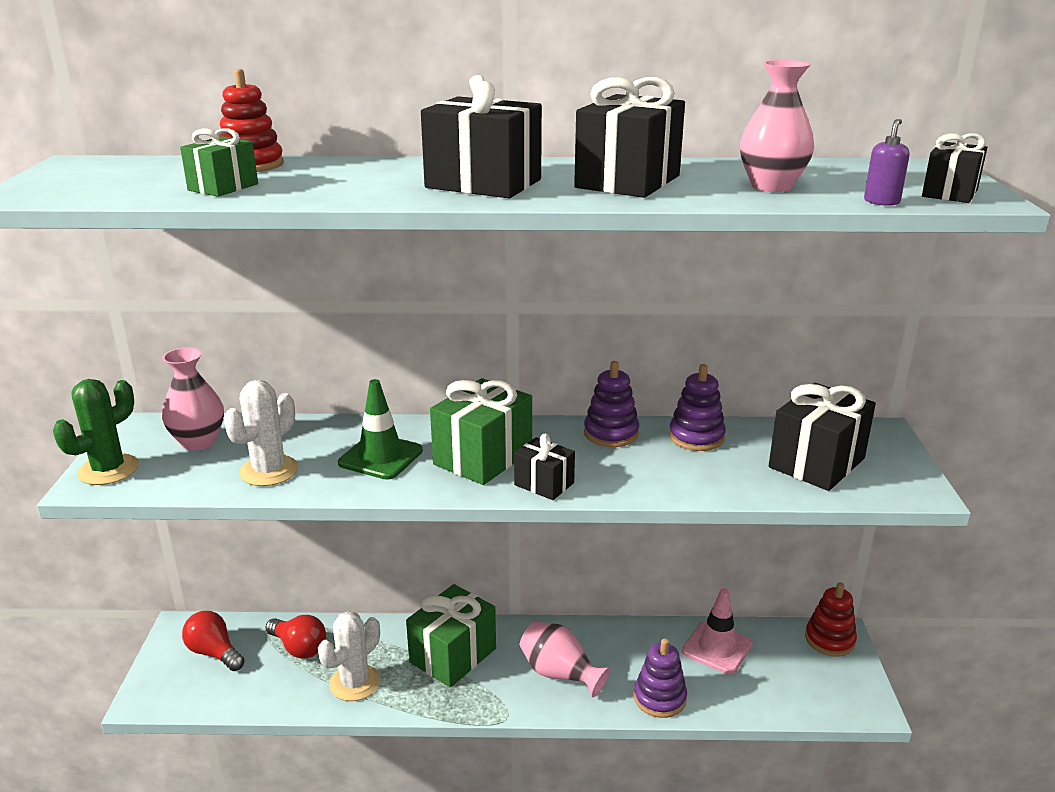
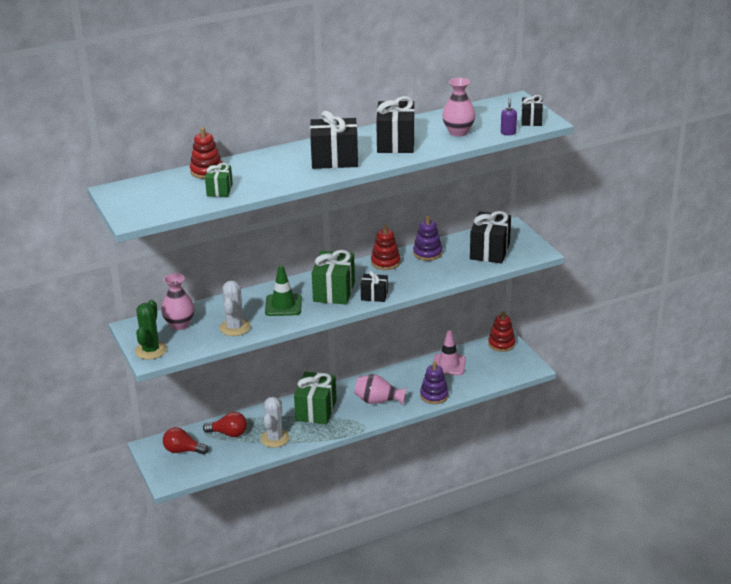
camera: 25 degrees left, 5 degrees up
purple stacking toy [584,361,639,447] -> red stacking toy [371,225,401,270]

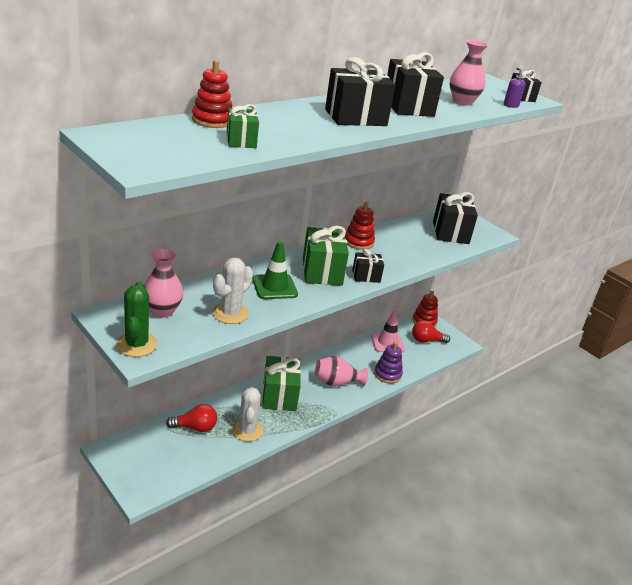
camera: 20 degrees left, 0 degrees up
red light bulb [163,427,209,455] -> red light bulb moved to [412,320,450,343]
white cactus [219,280,251,336] -> white cactus turned 45 degrees clockwise [212,257,253,324]
purple stacking toy [413,216,442,261] -> none

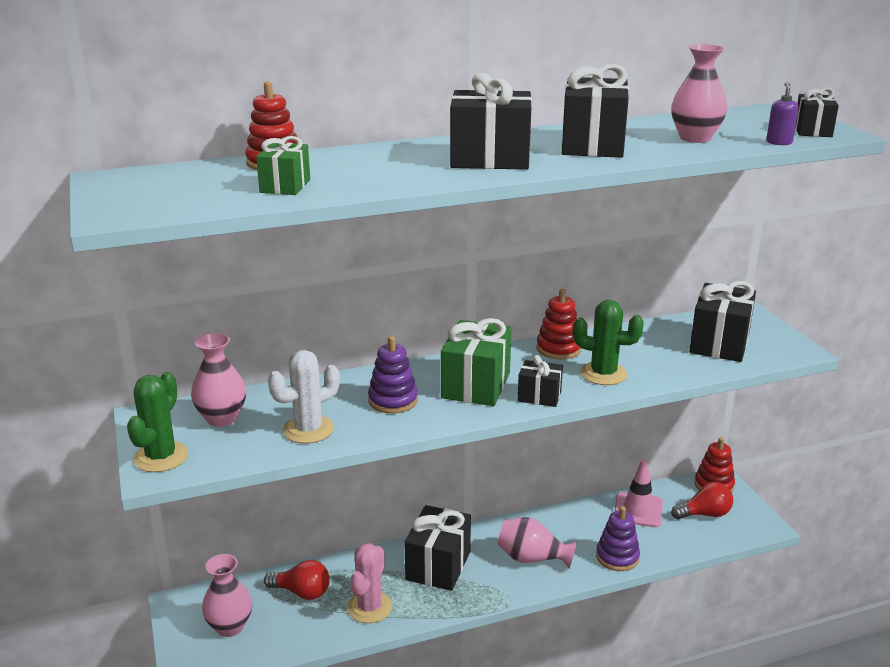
camera: 25 degrees right, 5 degrees down
white cactus [232,387,263,442] -> pink cactus [347,543,392,623]
green traffic cone [252,241,298,299] -> purple stacking toy [368,336,418,414]
green gift [262,356,301,411] -> black gift [404,505,471,591]
red light bulb [412,320,450,343] -> red light bulb turned 150 degrees clockwise [671,482,733,520]
none -> pink vase [202,554,252,637]
none -> green cactus [573,300,644,385]

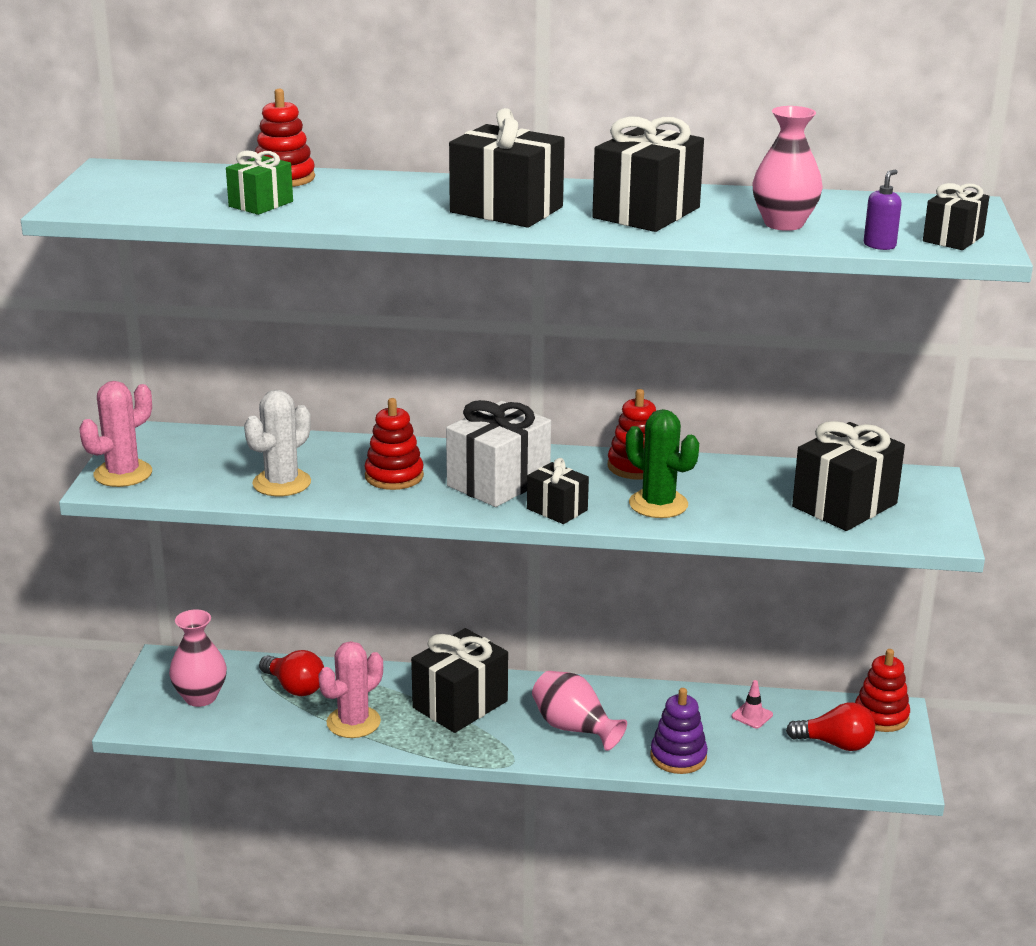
camera: 25 degrees right, 0 degrees up
green cactus [127,372,188,472] -> pink cactus [80,381,152,487]
pink vase [191,333,246,427] -> none
white cactus [268,350,340,444] -> white cactus turned 45 degrees counterclockwise [244,390,311,496]
purple stacking toy [368,336,418,414] -> red stacking toy [364,398,424,490]
green gift [441,318,512,406] -> white gift [446,400,551,507]
pink traffic cone [614,459,663,527] -> pink traffic cone [732,680,773,729], size x0.52

